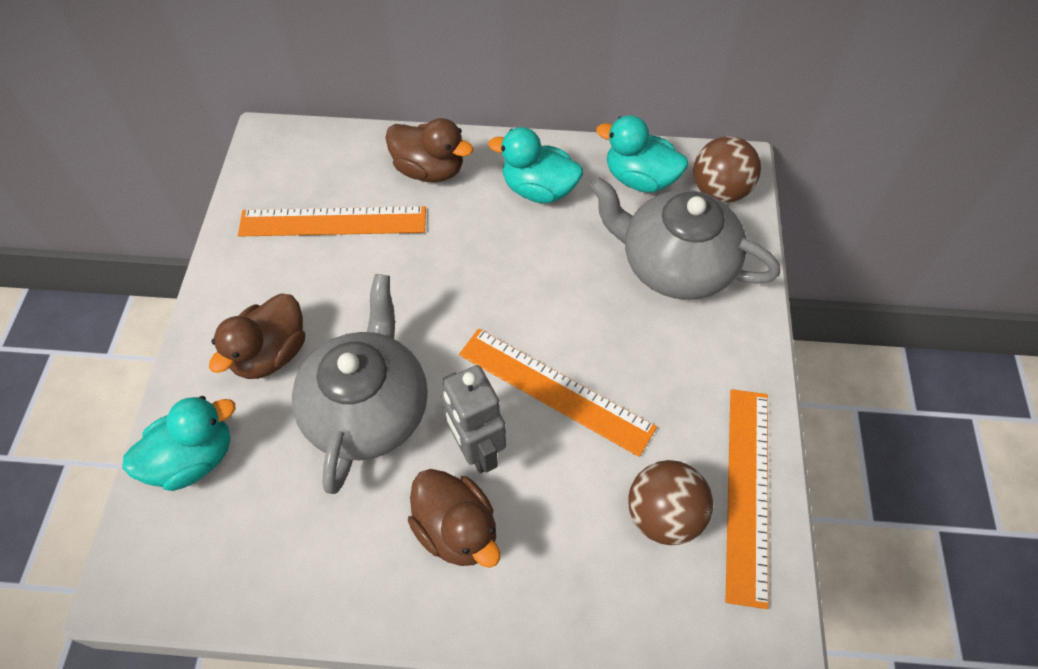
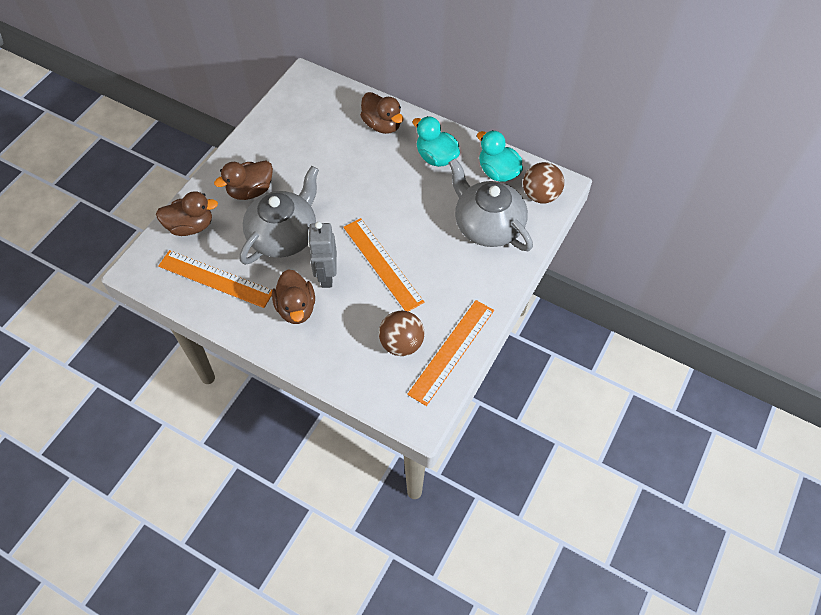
camera: 25 degrees right, 0 degrees up
turquoise duck [122,396,235,491] -> brown duck [156,191,218,236]
orange ruler [238,206,426,237] -> orange ruler moved to [158,250,272,308]

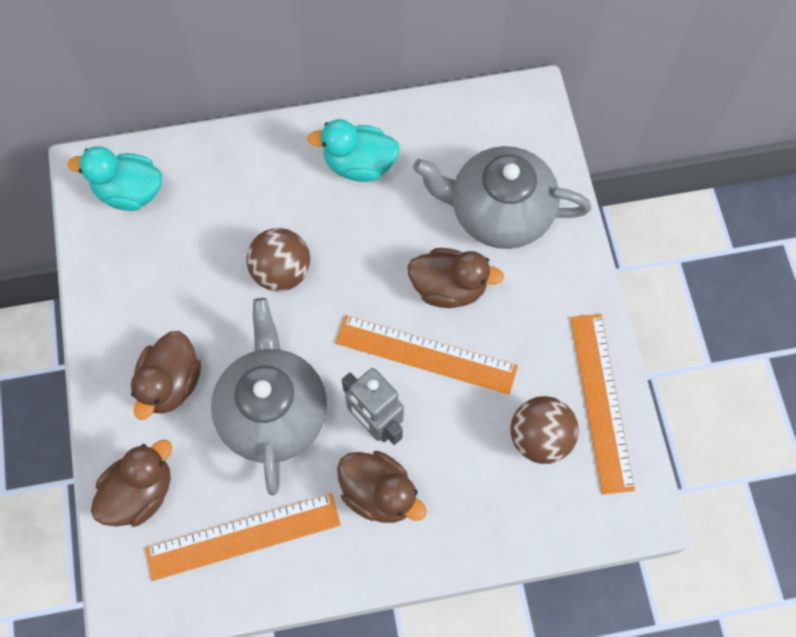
camera: 40 degrees left, 10 degrees up
brown duck [360,92,403,134] -> brown duck moved to [407,248,504,308]
turquoise duck [477,130,523,182] -> turquoise duck moved to [68,146,162,211]
brown ball [523,162,564,204] -> brown ball moved to [247,228,310,291]

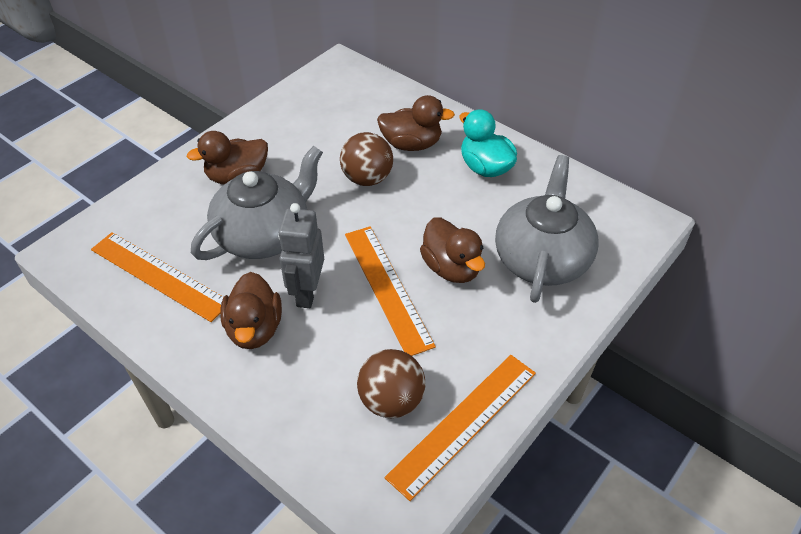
camera: 50 degrees right, 20 degrees down
turquoise duck [68,146,162,211] -> none
brown duck [91,440,172,527] -> brown duck moved to [377,95,455,151]
grey teapot [413,146,592,249] -> grey teapot turned 45 degrees clockwise [495,155,598,303]

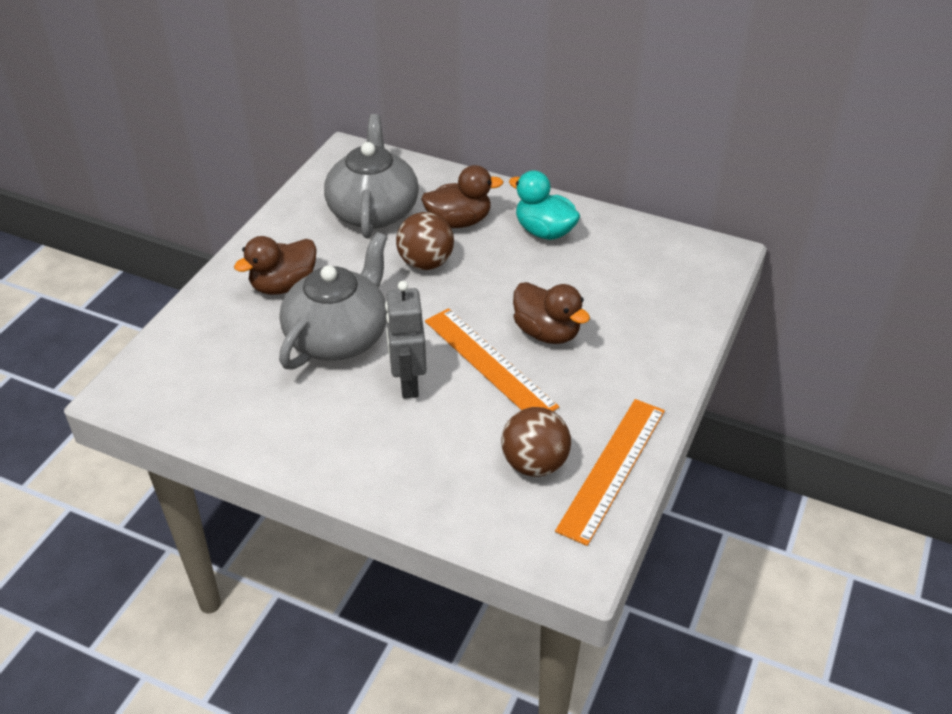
camera: 15 degrees left, 5 degrees down
orange ruler [91,232,224,322] -> none
brown duck [220,272,282,349] -> none
grey teapot [495,155,598,303] -> grey teapot moved to [324,114,419,238]

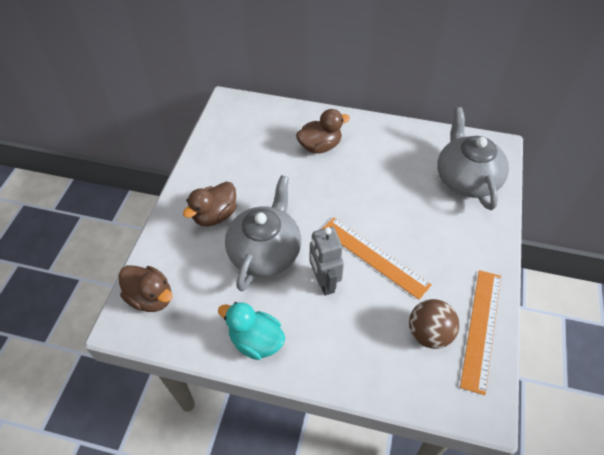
camera: 10 degrees left, 10 degrees up
grey teapot [324,114,419,238] -> grey teapot moved to [437,107,509,210]
brown ball [396,212,454,270] -> none
turquoise duck [509,170,580,240] -> turquoise duck moved to [218,302,285,360]
brown duck [513,282,590,344] -> brown duck moved to [119,265,173,312]

